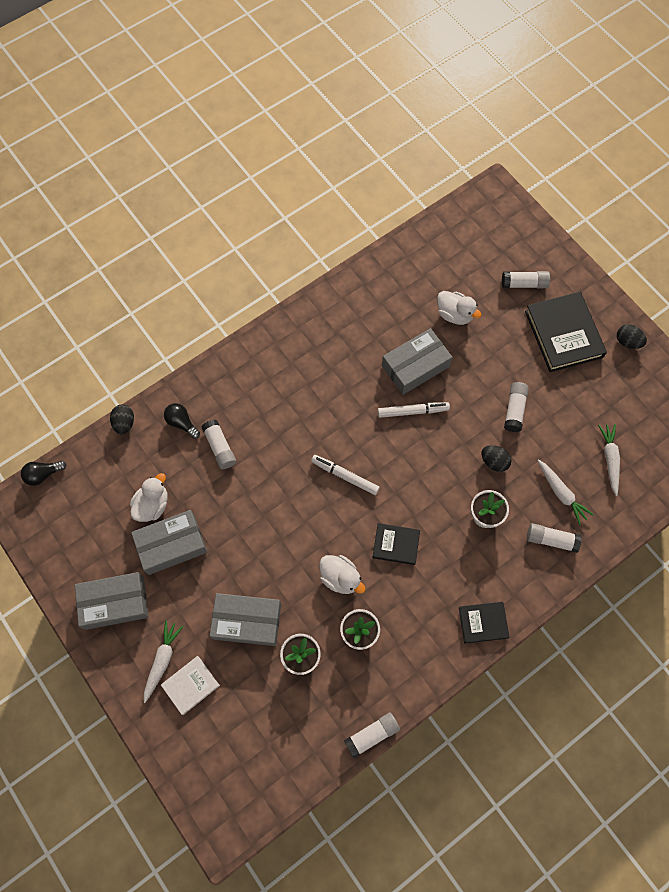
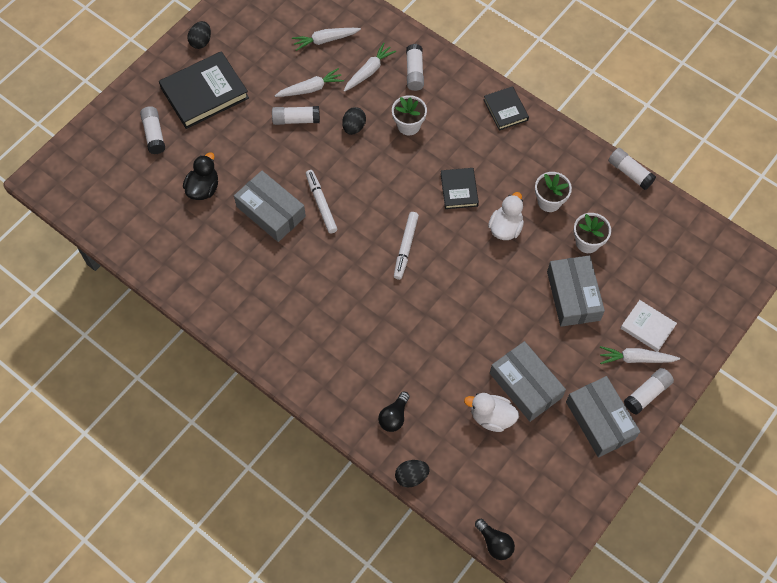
camera: 105 degrees left, 5 degrees down
white glue stick [202,420,236,469] -> white glue stick moved to [624,368,674,415]
white duck [437,291,482,325] -> black duck [183,152,218,200]
none -> white carrot [275,68,344,97]

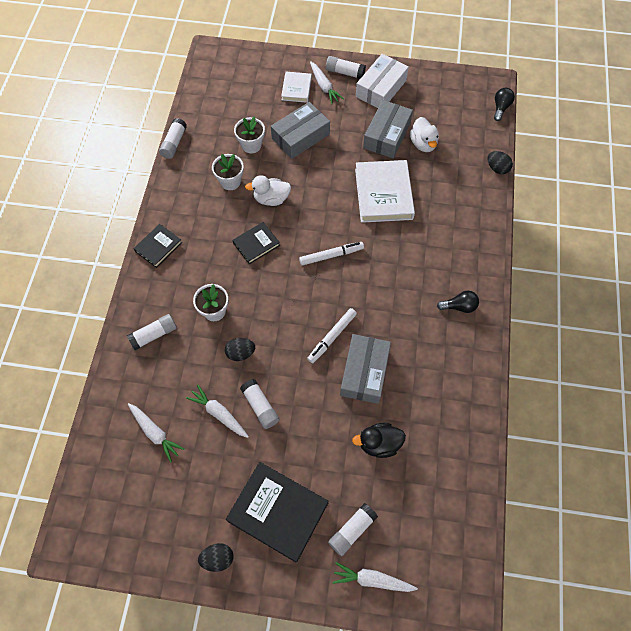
camera: 120 degrees left, 0 degrees up
white carrot [344,43,396,92] -> white carrot moved to [333,562,418,592]
black light bulb [378,392,410,432] -> black light bulb moved to [437,291,479,313]
grey box [566,376,640,457] -> white box [356,54,409,108]
none -> white book [355,160,415,223]

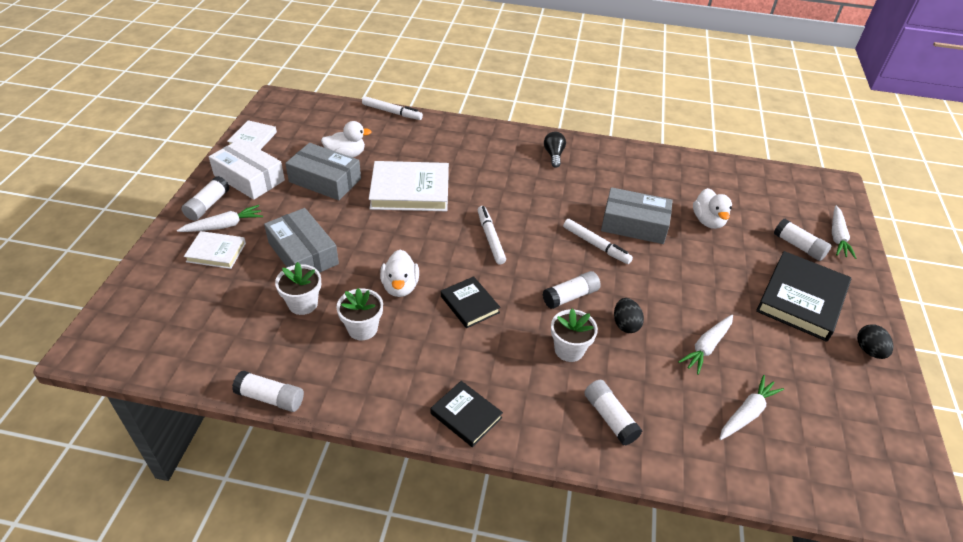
camera: 90 degrees left, 20 degrees down
white glue stick [240,379,280,429] -> white glue stick moved to [542,271,601,309]
black duck [352,423,406,458] -> white duck [693,188,732,229]
black egg [487,151,513,174] -> white marker [362,96,423,120]
black light bulb [494,88,515,121] -> none
none -> white book [227,120,277,150]

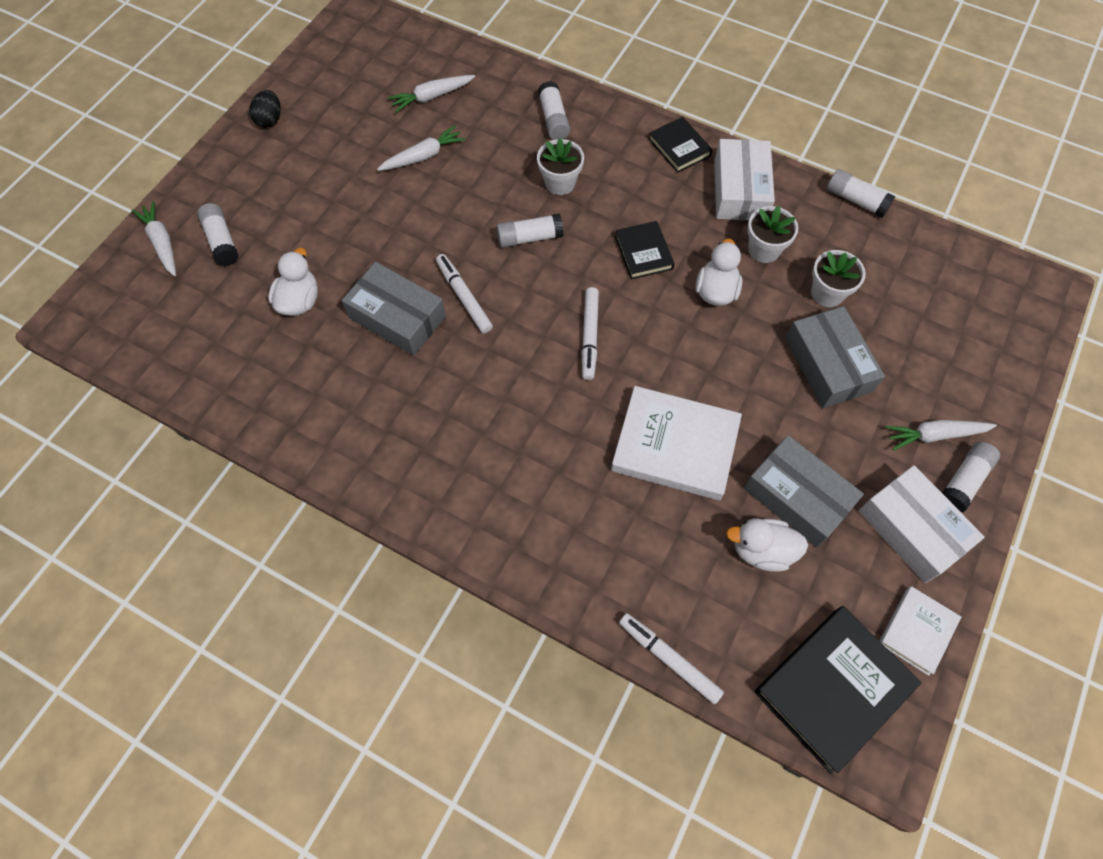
camera: 160 degrees left, 20 degrees up
white book [184,231,246,269] -> none
black light bulb [544,132,566,168] -> none
black egg [614,298,644,333] -> none
black book [756,251,851,342] -> black book moved to [755,606,921,774]
white carrot [832,206,856,259] -> white carrot turned 60 degrees counterclockwise [132,201,176,276]
none -> white box [714,139,775,220]

